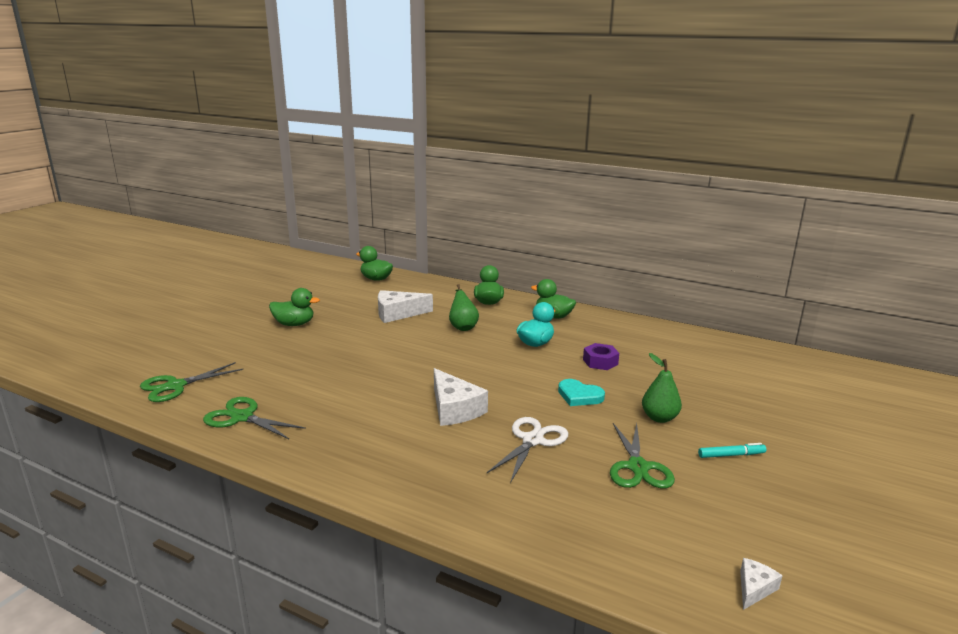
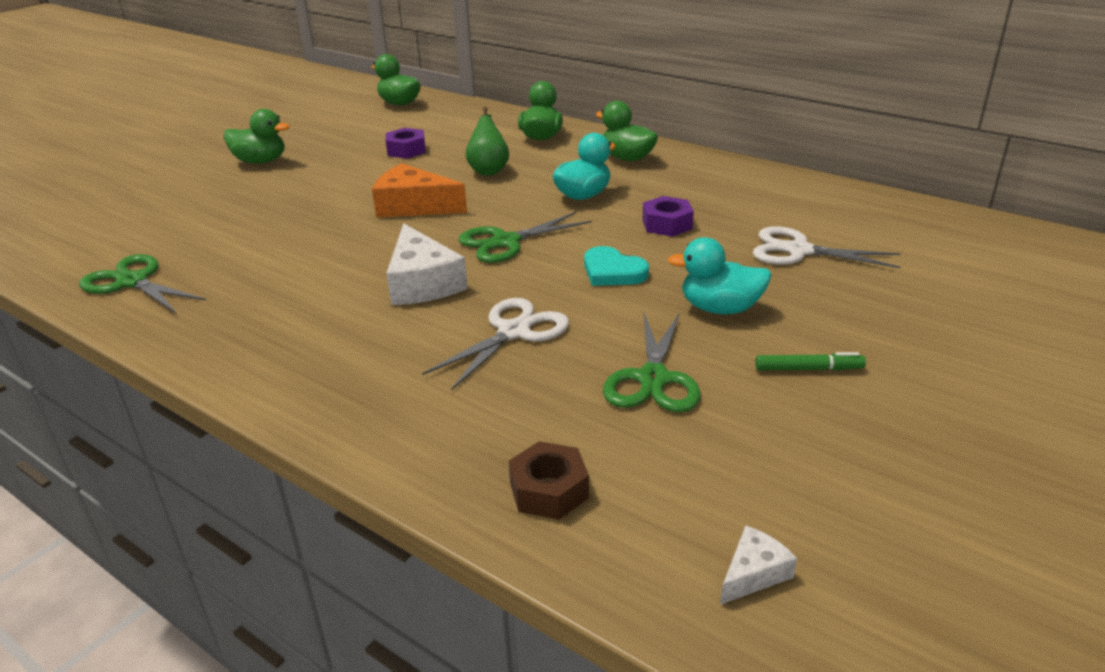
camera: 10 degrees right, 10 degrees up
green scissors [140,362,243,402] -> green scissors moved to [459,212,592,263]
white cheese [378,290,433,323] -> purple nut [386,128,426,159]
green pear [642,353,682,423] -> turquoise duck [668,237,772,314]
turquoise marker [698,443,766,458] -> green marker [755,352,866,371]
none -> orange cheese [372,163,467,218]
none -> brown nut [509,441,589,520]
none -> white scissors [753,226,901,268]

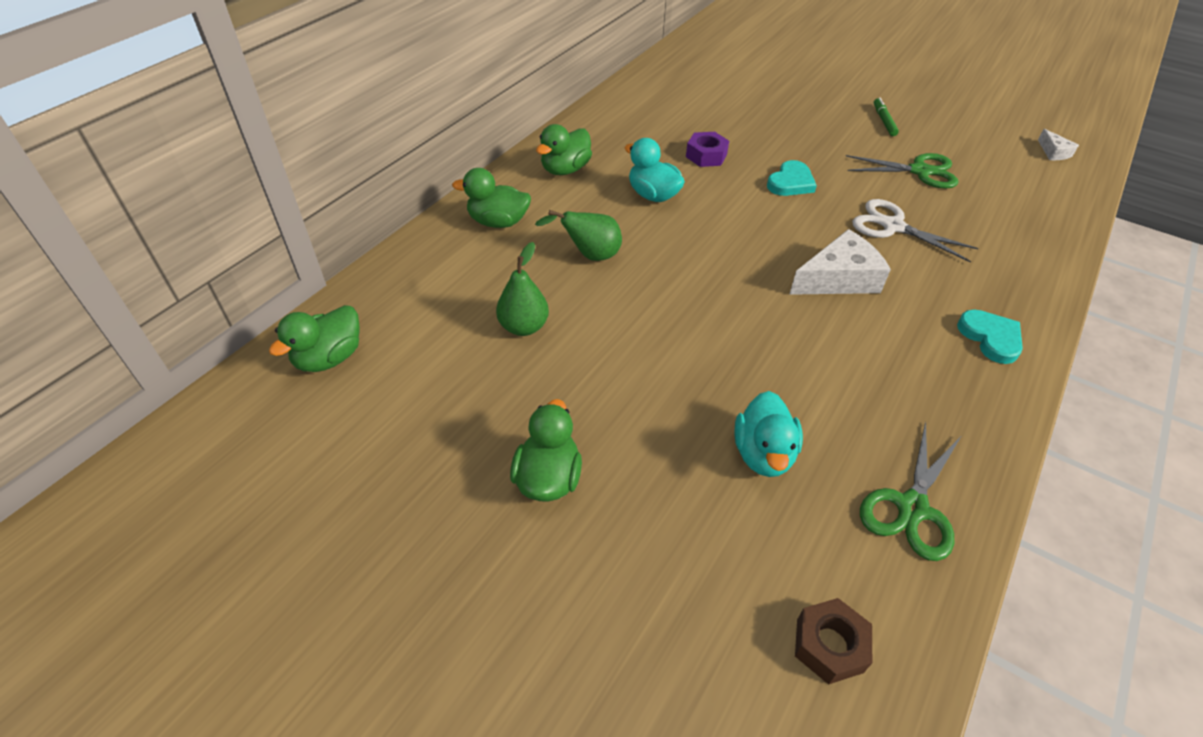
camera: 95 degrees left, 15 degrees up
orange cheese [372,163,467,218] -> none
purple nut [386,128,426,159] -> green pear [496,242,549,336]
green scissors [459,212,592,263] -> none
brown nut [509,441,589,520] -> brown nut moved to [795,598,872,685]
turquoise duck [668,237,772,314] -> turquoise duck moved to [734,391,803,477]
white cheese [720,525,797,605] -> white cheese turned 150 degrees counterclockwise [1038,129,1079,160]
white scissors [753,226,901,268] -> none
none -> turquoise heart [957,310,1023,364]

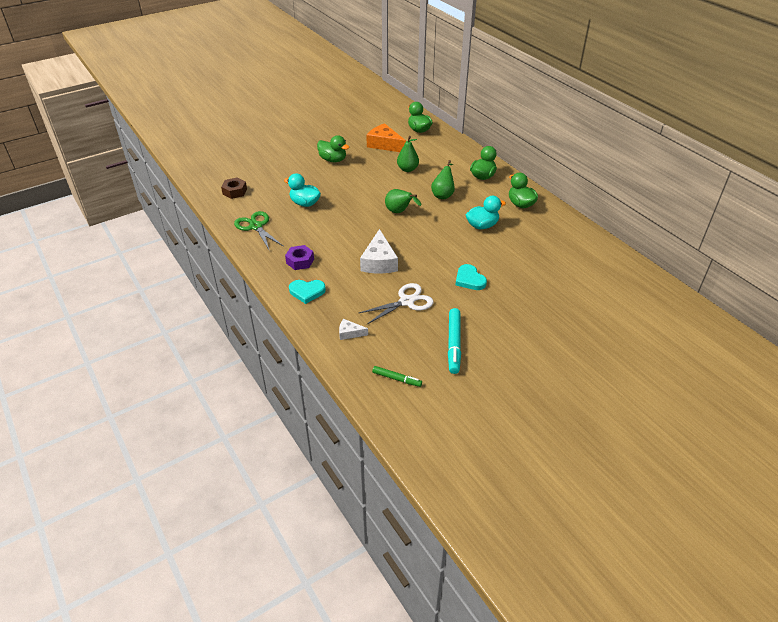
camera: 115 degrees right, 5 degrees down
purple nut [686,132,729,167] -> purple nut moved to [285,245,314,270]
green scissors [846,153,959,189] -> turquoise marker [448,308,461,374]
green marker [874,98,899,136] -> green marker moved to [372,366,422,387]
white cheese [1038,129,1079,160] -> white cheese moved to [339,319,368,340]
none -> orange cheese [366,123,406,152]
none -> green pear [385,189,421,213]

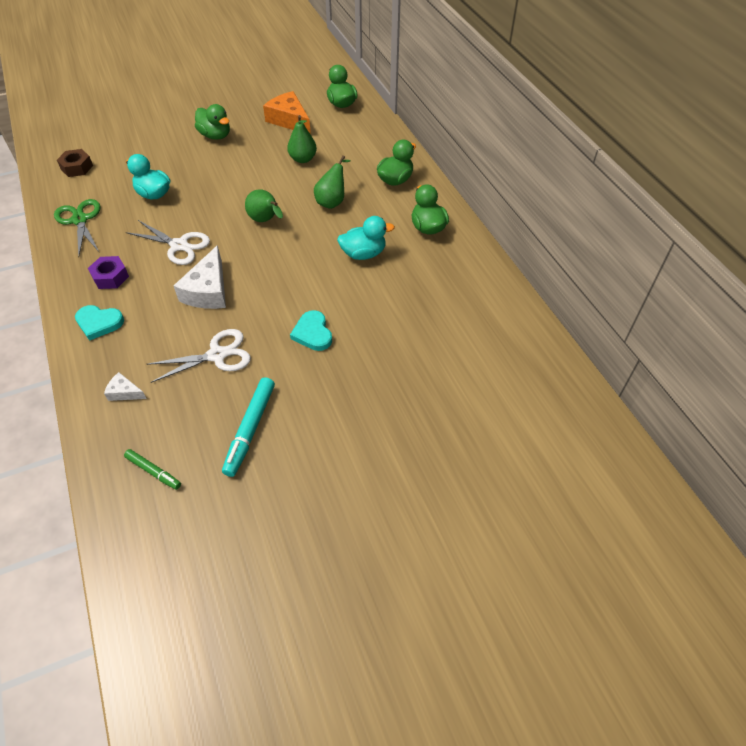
camera: 10 degrees right, 10 degrees up
none -> white scissors [126,220,210,265]

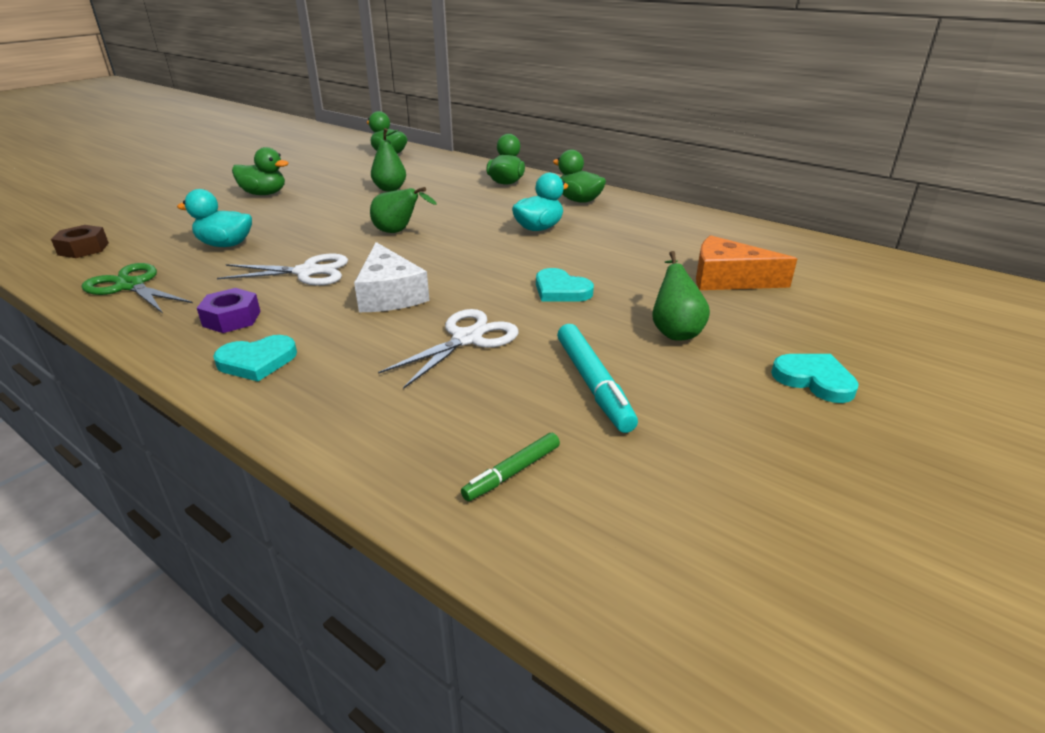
camera: 30 degrees left, 20 degrees down
white cheese [104,372,146,401] -> none
green marker [124,449,181,490] -> green marker turned 135 degrees clockwise [461,433,560,501]
orange cheese [263,91,311,134] -> orange cheese moved to [696,235,797,290]
green pear [314,155,351,209] -> green pear moved to [652,251,710,341]
none -> turquoise heart [771,354,859,403]

